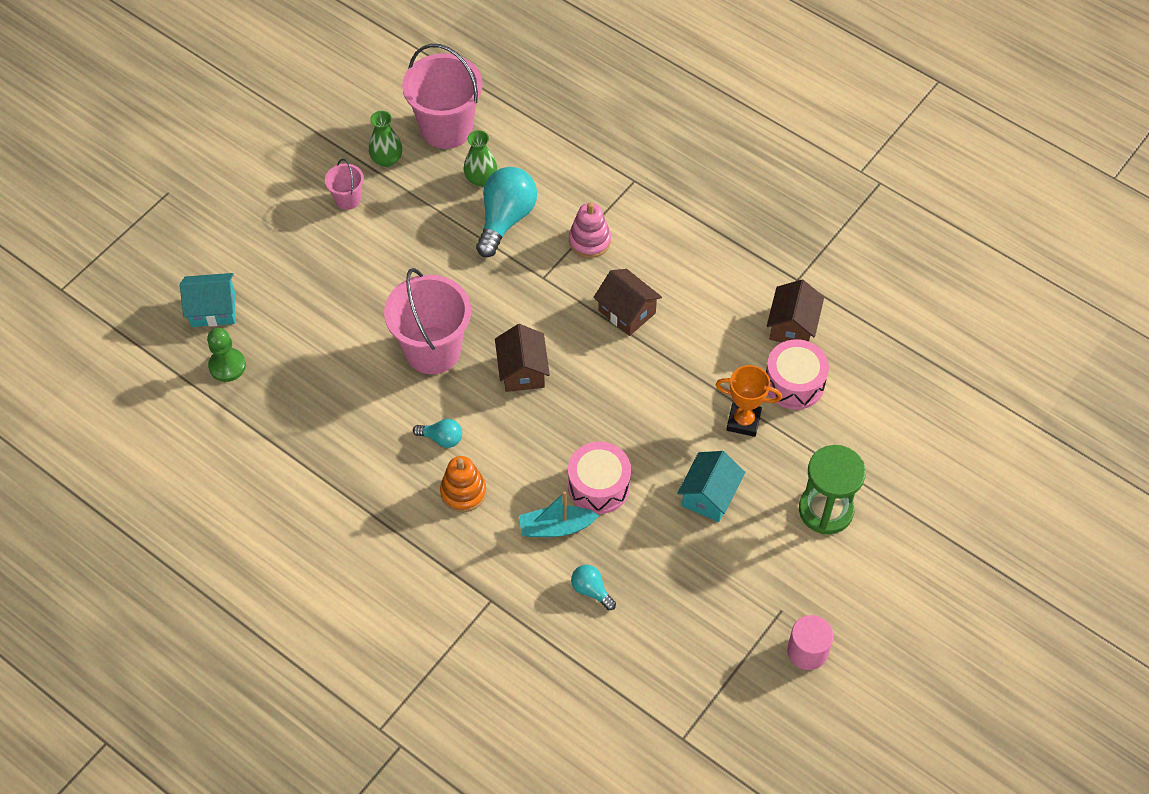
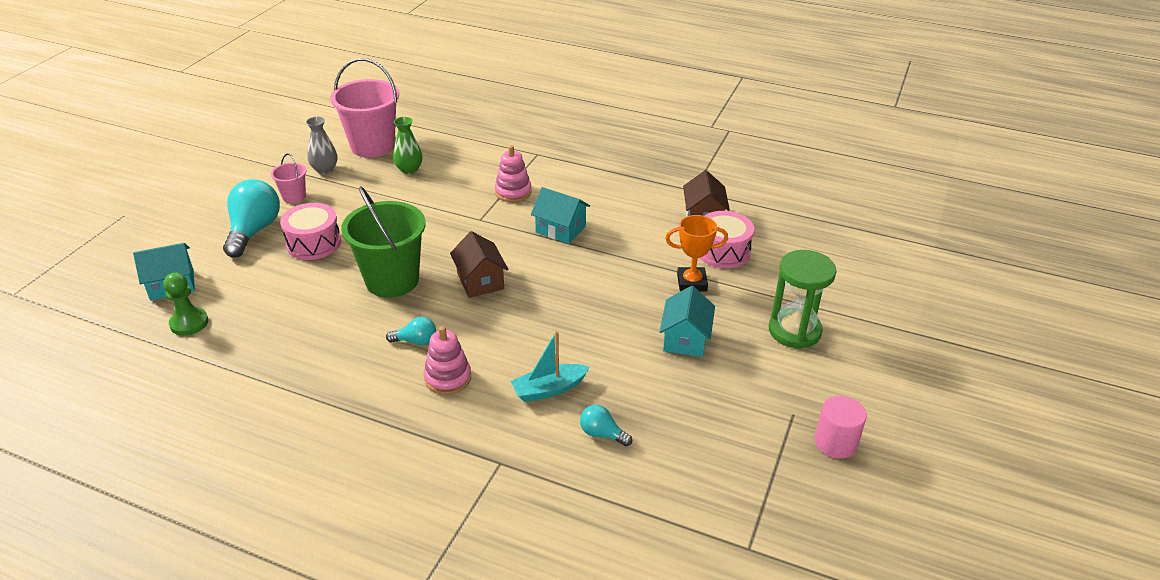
camera: 15 degrees left, 20 degrees down
green vase [369,111,402,167] -> grey vase [306,116,337,174]
pink bucket [384,268,471,374] -> green bucket [341,186,426,298]
orange stacking toy [440,456,487,512] -> pink stacking toy [424,326,471,395]
turquoise light bulb [476,167,537,257] -> turquoise light bulb moved to [223,179,280,258]
pink drum [568,442,631,514] -> pink drum moved to [280,203,341,260]
brown house [593,269,662,336] -> turquoise house [531,187,590,244]

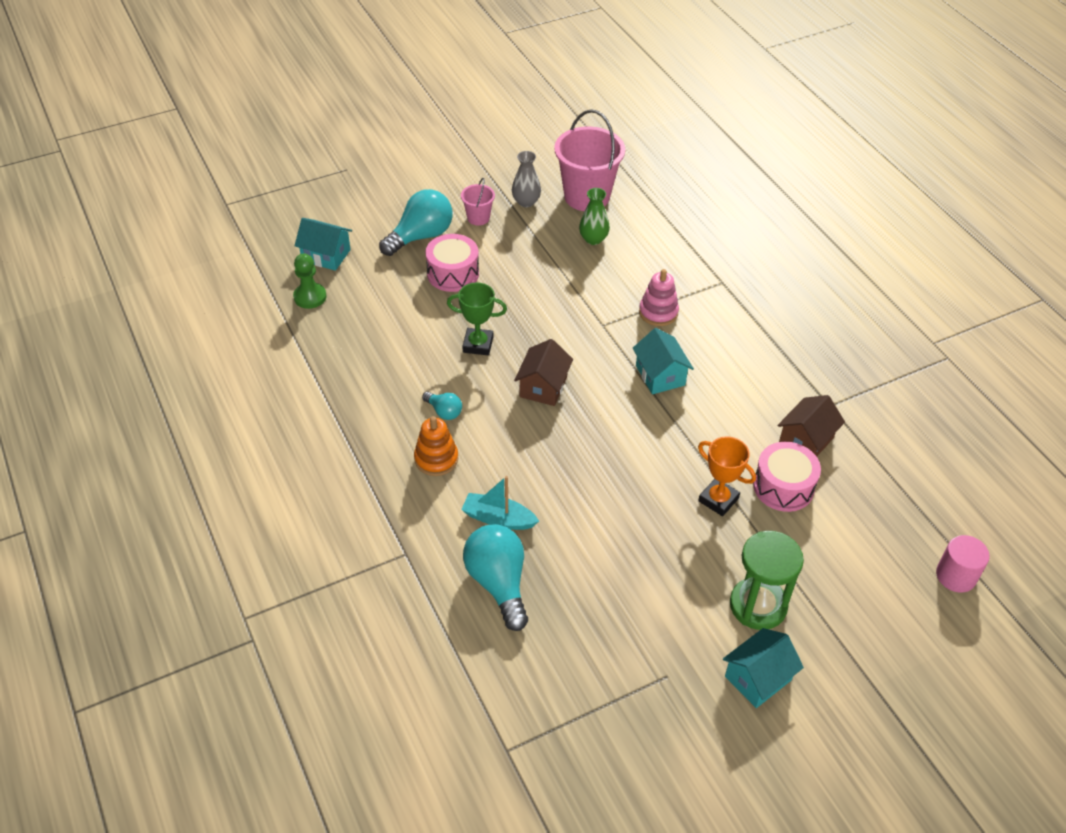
camera: 40 degrees right, 10 degrees up
green bucket [341,186,426,298] -> green trophy [447,283,507,355]
pink stacking toy [424,326,471,395] -> orange stacking toy [414,416,458,476]
turquoise light bulb [580,405,632,446] -> turquoise light bulb [463,524,528,631], size x1.99
turquoise house [660,286,715,357] -> turquoise house moved to [723,628,804,708]
pink cylinder [815,396,867,458] -> pink cylinder moved to [936,535,990,592]

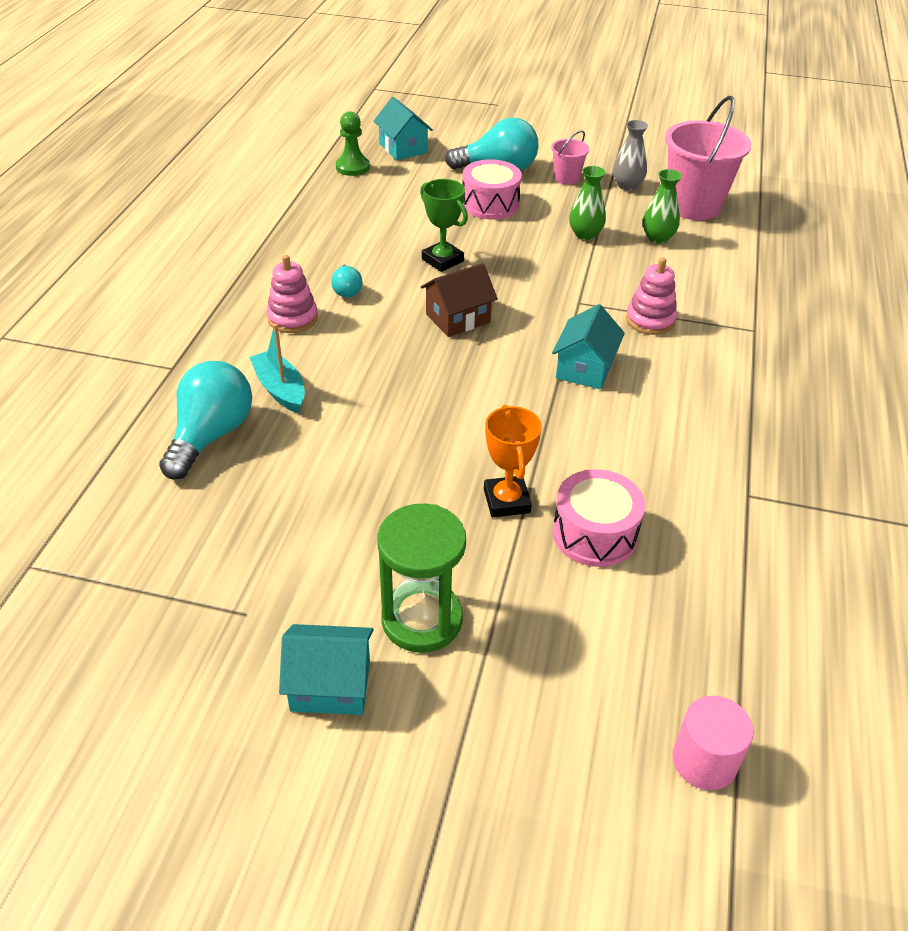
camera: 40 degrees right, 5 degrees down
orange stacking toy [414,416,458,476] -> pink stacking toy [267,255,318,333]
brown house [778,395,845,457] -> none
none -> green vase [569,166,606,240]

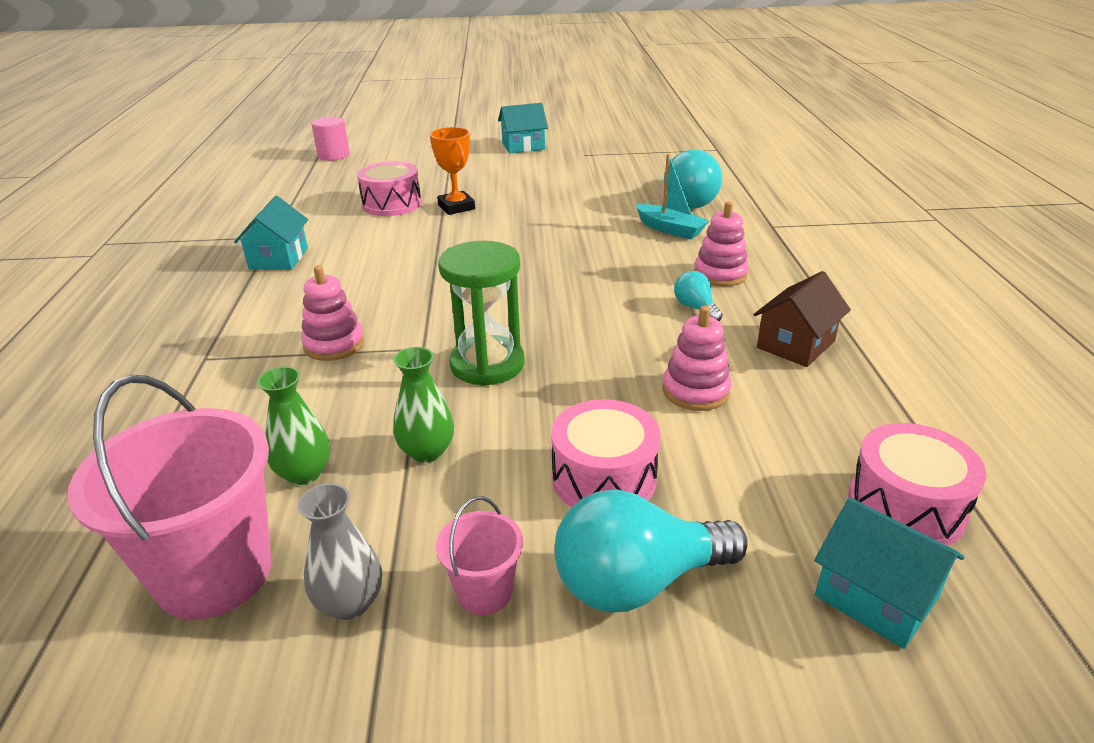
camera: 165 degrees right, 10 degrees down
green pawn [336,111,370,176] -> pink drum [848,423,986,546]
green hourglass [377,504,466,653] -> green hourglass moved to [438,241,525,386]
green trophy [420,179,468,272] -> none
brown house [421,263,498,337] -> brown house moved to [754,271,851,367]
turquoise house [552,304,625,389] -> turquoise house moved to [234,196,308,270]
none -> pink stacking toy [663,306,731,411]

